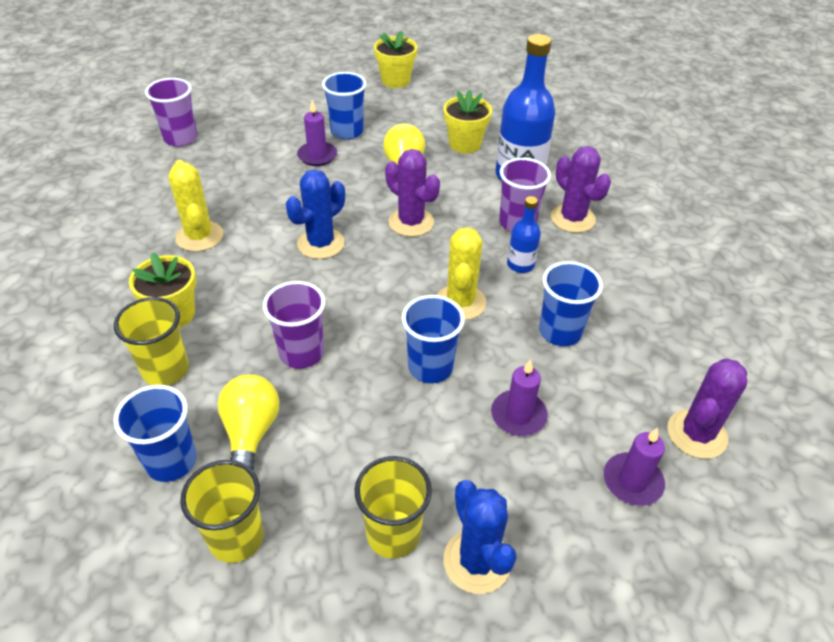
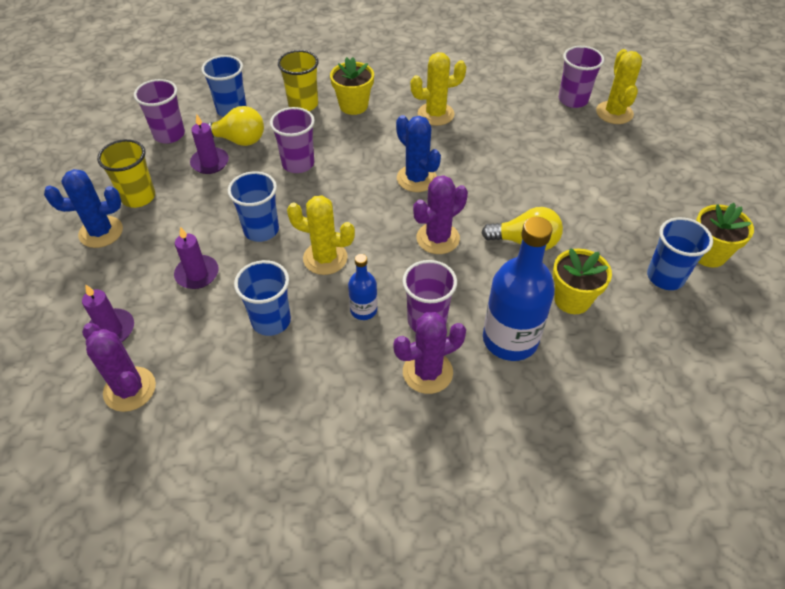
camera: 100 degrees right, 5 degrees up
yellow cup [180,460,264,563] -> purple cup [134,79,185,143]
purple candle [297,100,337,166] -> purple candle moved to [190,114,229,174]
blue cup [322,72,367,140] -> blue cup moved to [647,217,713,290]
none -> yellow cactus [596,49,642,124]

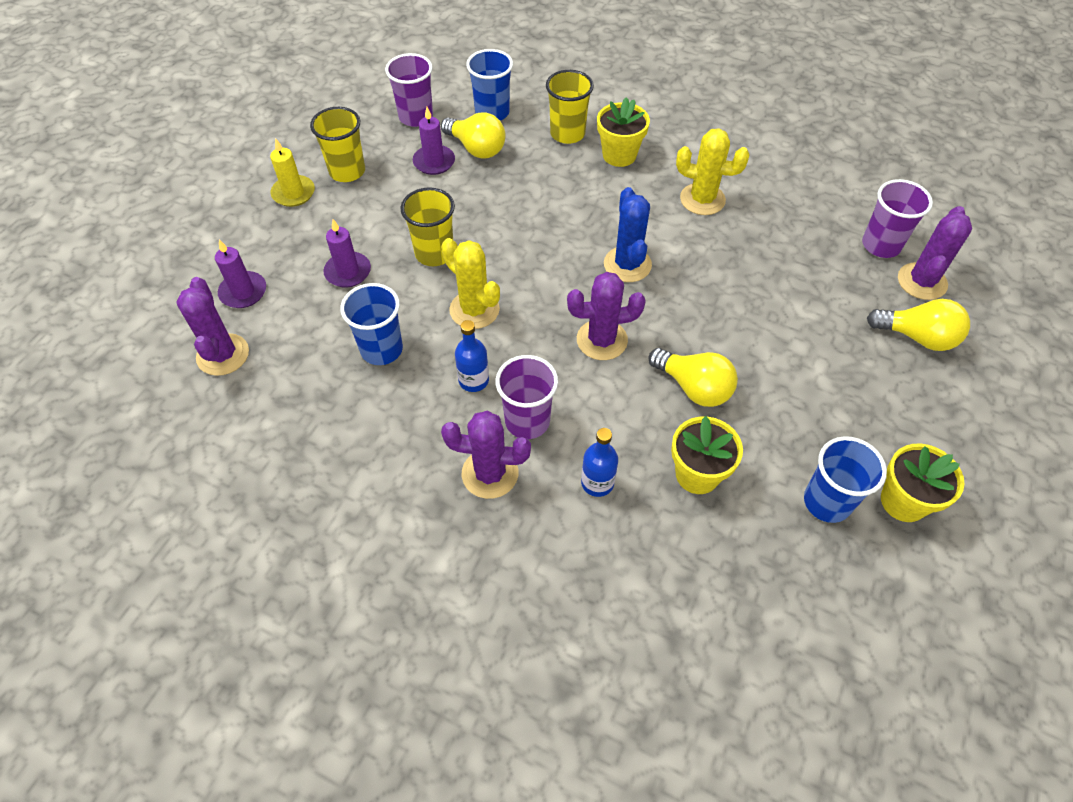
camera: 30 degrees right, 5 degrees up
blue cactus [44,169,123,248] -> yellow candle [270,138,315,207]
blue cup [228,171,279,242] -> yellow cup [401,187,455,266]
purple cup [270,107,315,173] -> none
blue bottle [483,217,555,361] -> blue bottle [581,428,618,497], size x0.50
yellow cactus [596,49,642,124] -> purple cactus [898,206,972,300]
none -> yellow light bulb [867,299,970,351]

